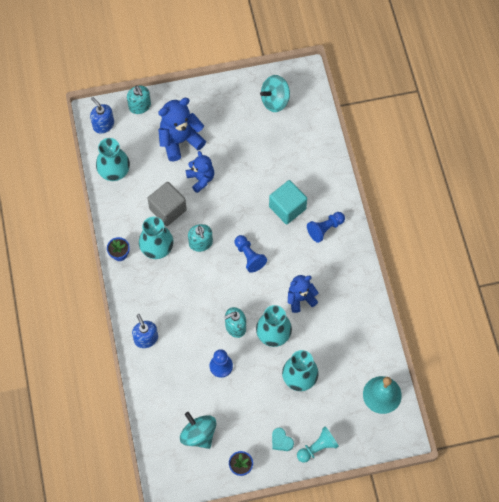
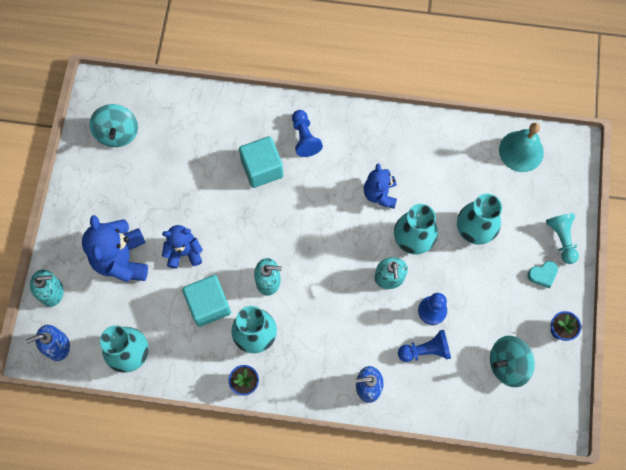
camera: 70 degrees left, 5 degrees up
grey cube [147,182,187,226] -> turquoise cube [182,275,231,327]
blue pawn [234,235,267,273] -> blue pawn moved to [398,330,451,362]

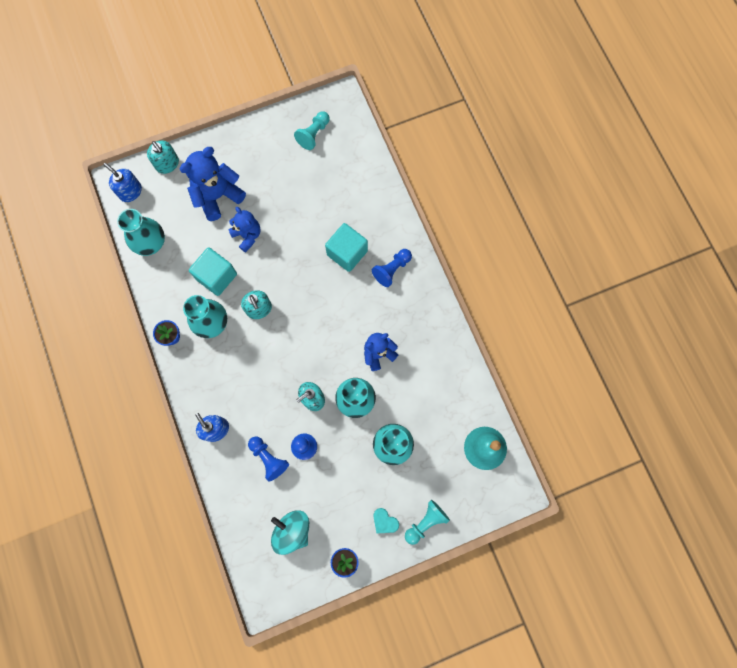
camera: 60 degrees right, 5 degrees up
turquoise spinning top [89,104,138,147] -> turquoise pawn [294,111,330,150]

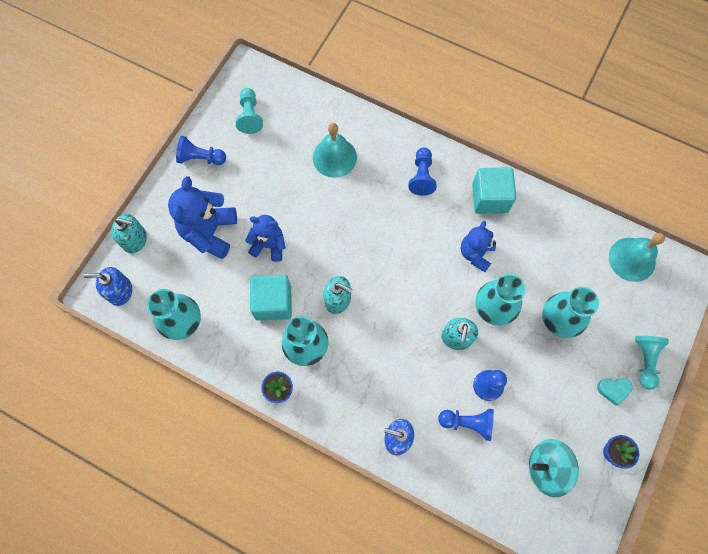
camera: 40 degrees left, 5 degrees down
turquoise cube [325,223,368,272] -> turquoise cube moved to [472,167,516,214]
none -> blue pawn [176,136,226,165]
none -> turquoise bell [313,123,357,178]

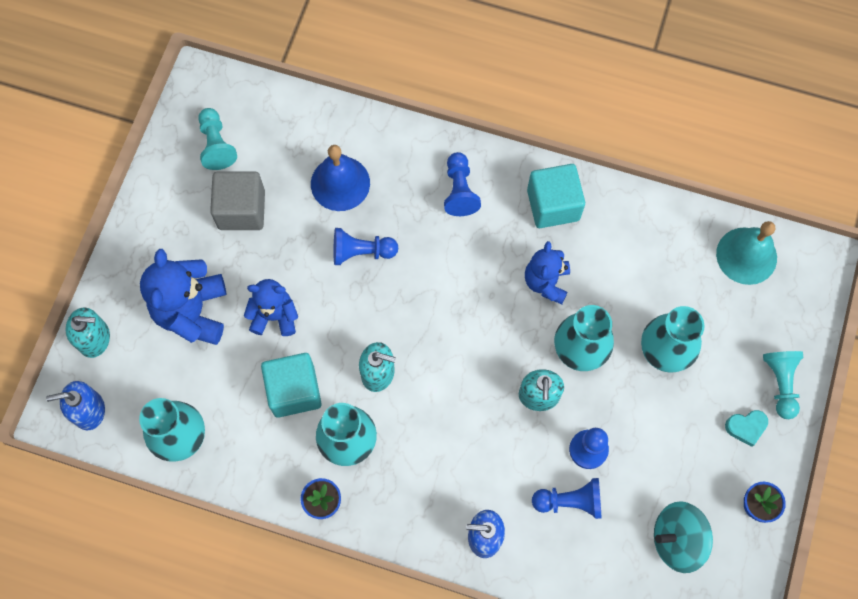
camera: 10 degrees left, 0 degrees up
blue pawn [176,136,226,165] -> blue pawn moved to [334,228,398,265]
turquoise bell [313,123,357,178] -> blue bell [311,145,370,211]
none -> grey cube [210,171,265,230]

